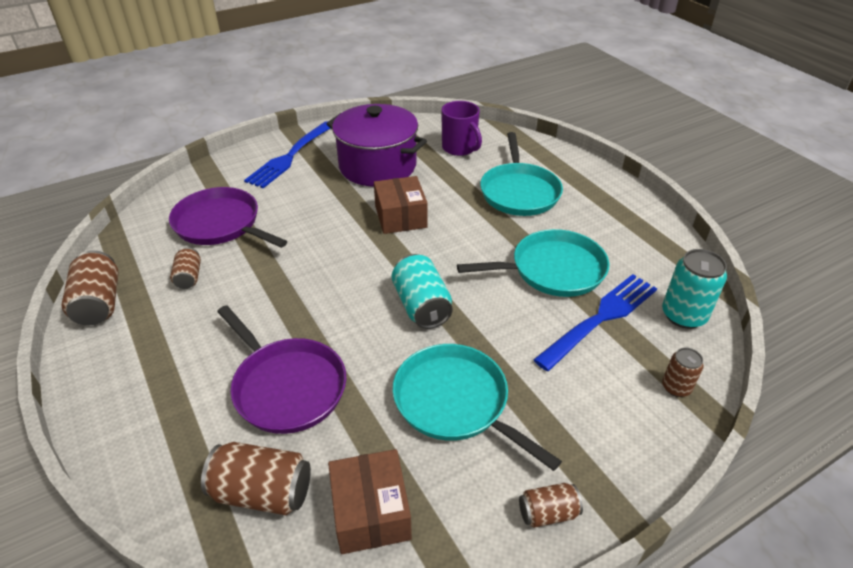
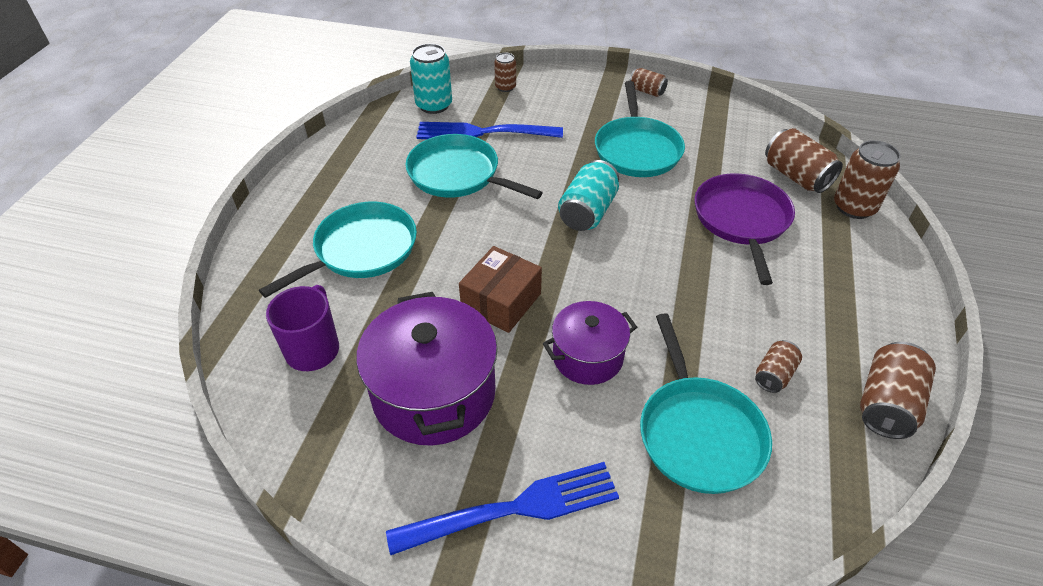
camera: 135 degrees left, 5 degrees up
purple pan [169,187,287,248] -> turquoise pan [640,313,772,494]
brown box [328,449,412,554] -> none
none -> purple pot [543,301,637,385]
none -> brown can [834,140,901,219]

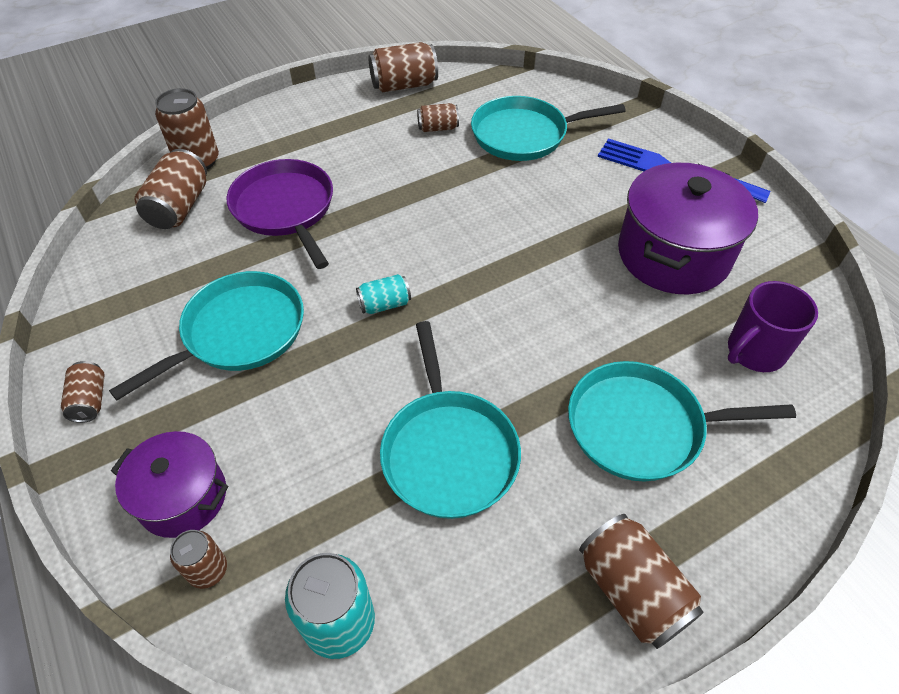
camera: 135 degrees left, 5 degrees up
blue fork [416,122,563,139] -> none
brown box [459,246,542,333] -> none
purple pot [543,301,637,385] -> purple pot moved to [111,431,228,538]
turquoise can [558,160,619,231] -> turquoise can [356,274,411,314], size x0.59
turquoise pan [640,313,772,494] -> turquoise pan turned 135 degrees counterclockwise [471,96,626,161]
purple pan [694,173,795,285] -> purple pan turned 105 degrees clockwise [227,159,333,269]
none -> brown can [579,514,704,649]

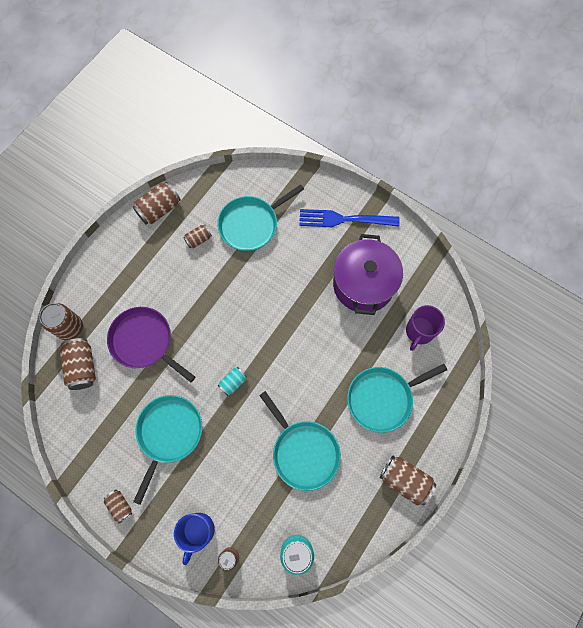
camera: 25 degrees left, 20 degrees up
purple pot [111,431,228,538] -> blue mug [174,513,215,565]

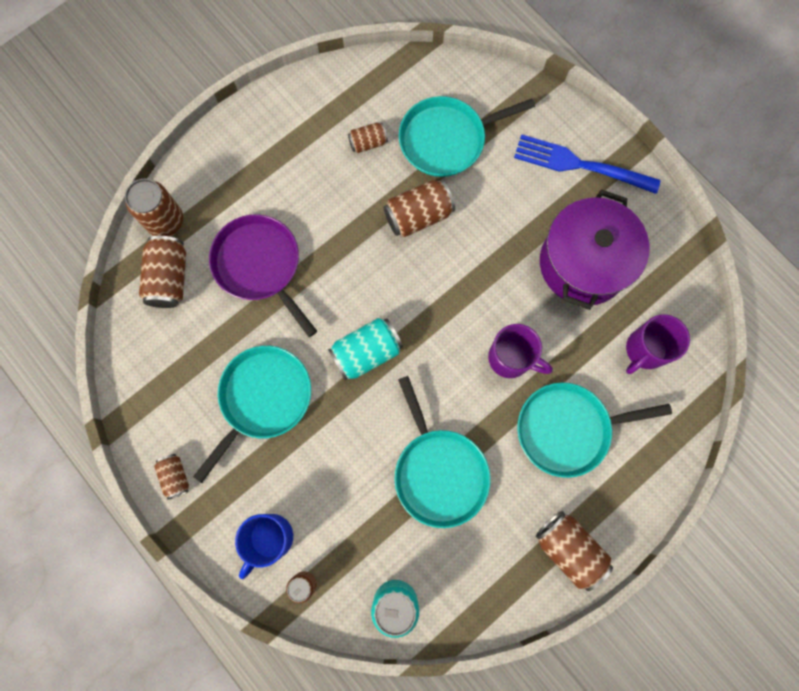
camera: 15 degrees right, 5 degrees up
brown can [133,182,181,224] -> brown can moved to [384,180,455,237]
turquoise can [218,367,247,396] -> turquoise can [328,318,403,380], size x1.71
none -> purple mug [488,324,553,378]

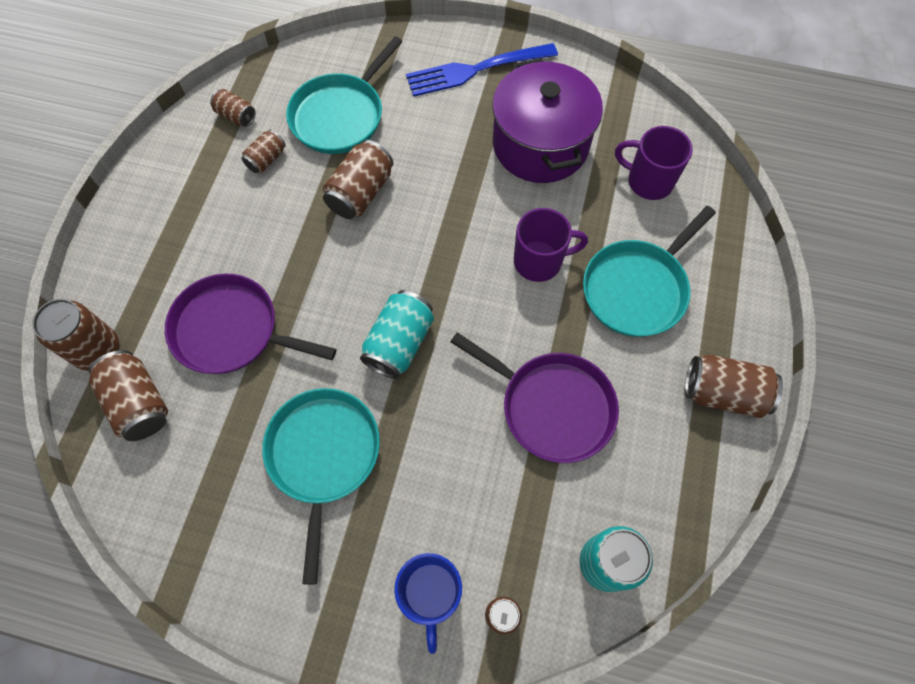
camera: 35 degrees left, 10 degrees down
brown can [154,454,189,500] -> brown can moved to [210,89,255,127]
turquoise pan [394,376,491,528] -> purple pan [451,332,619,463]
purple mug [626,315,690,374] -> purple mug turned 105 degrees clockwise [615,126,693,200]

